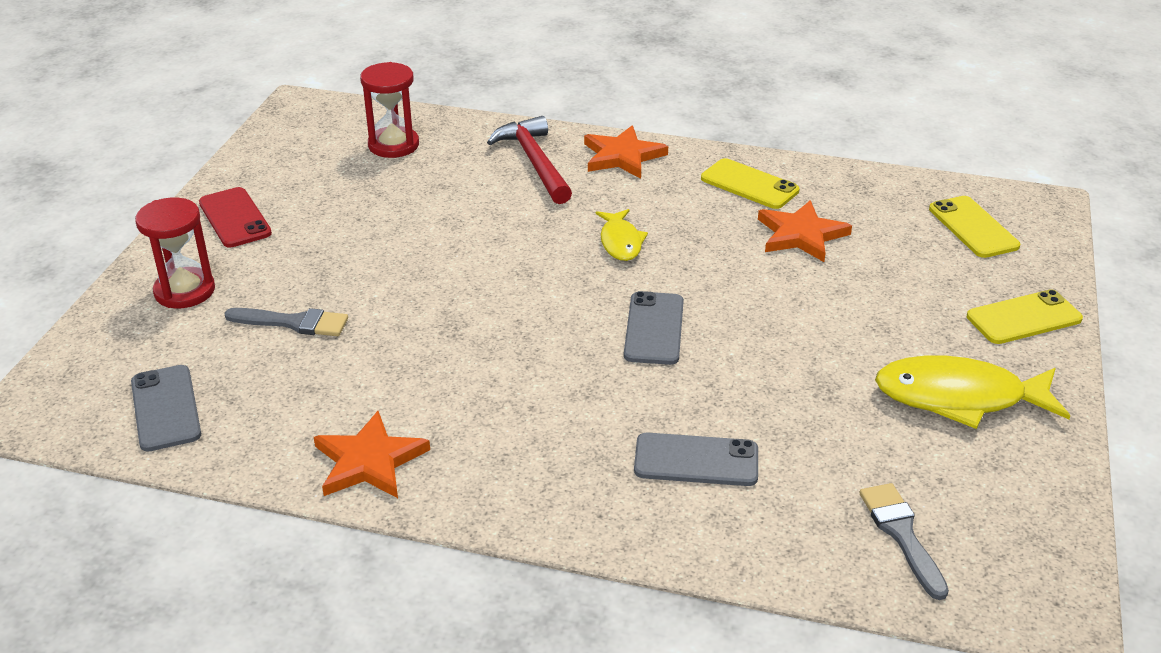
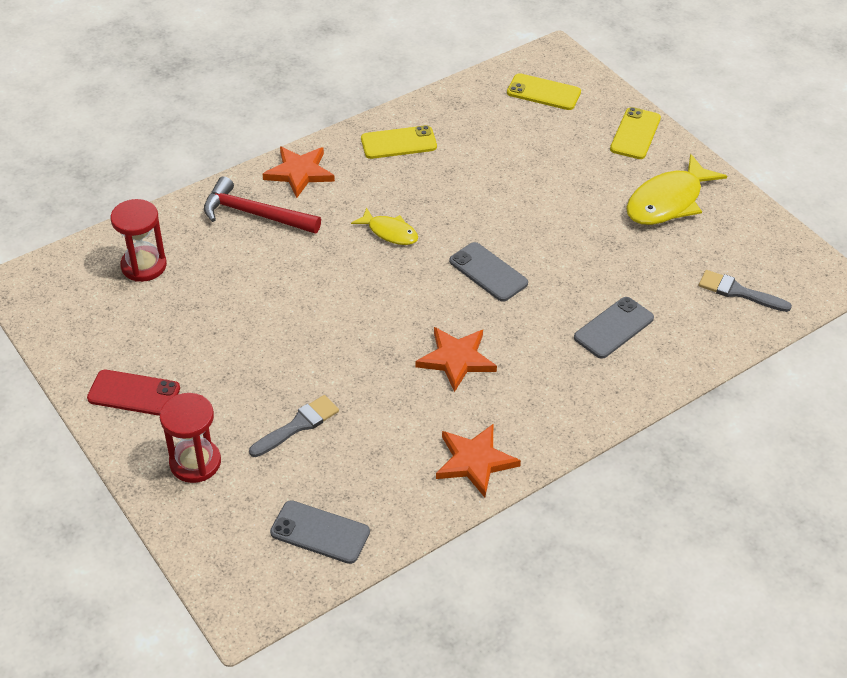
camera: 50 degrees left, 10 degrees up
orange star [758,200,852,262] -> orange star moved to [416,327,497,392]

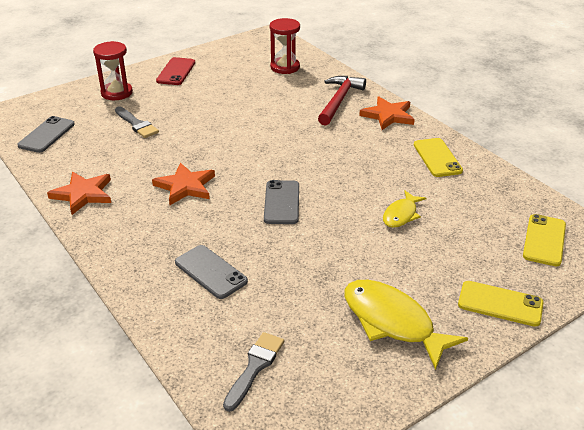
camera: 90 degrees right, 10 degrees down
yellow fish [351,207,418,245] -> yellow fish moved to [383,191,426,228]
grey phone [449,242,528,302] -> grey phone turned 45 degrees counterclockwise [264,180,299,224]

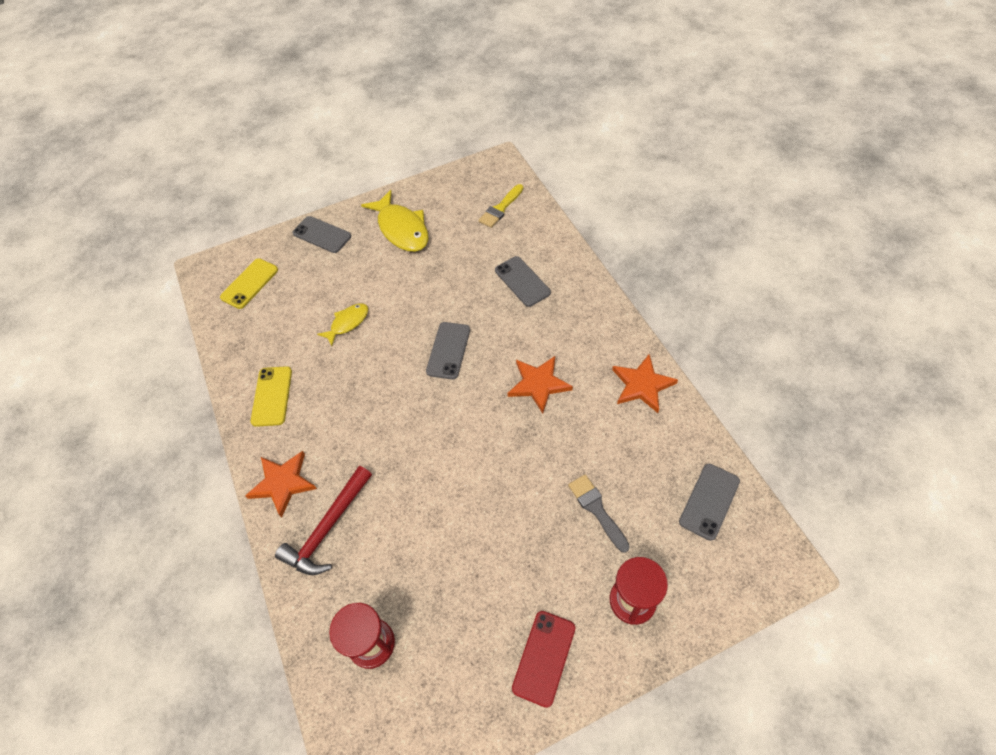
camera: 165 degrees left, 20 degrees up
grey brush [223,332,284,412] -> yellow brush [478,184,523,228]
yellow phone [458,281,544,327] -> grey phone [293,216,351,253]

